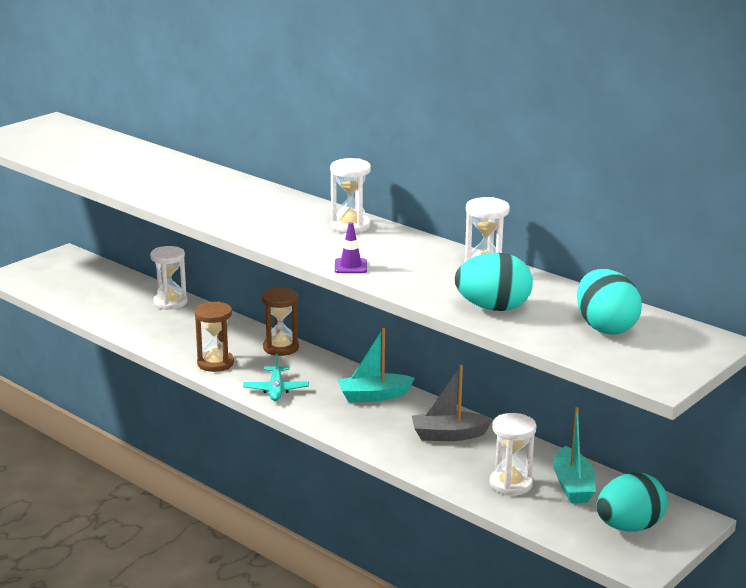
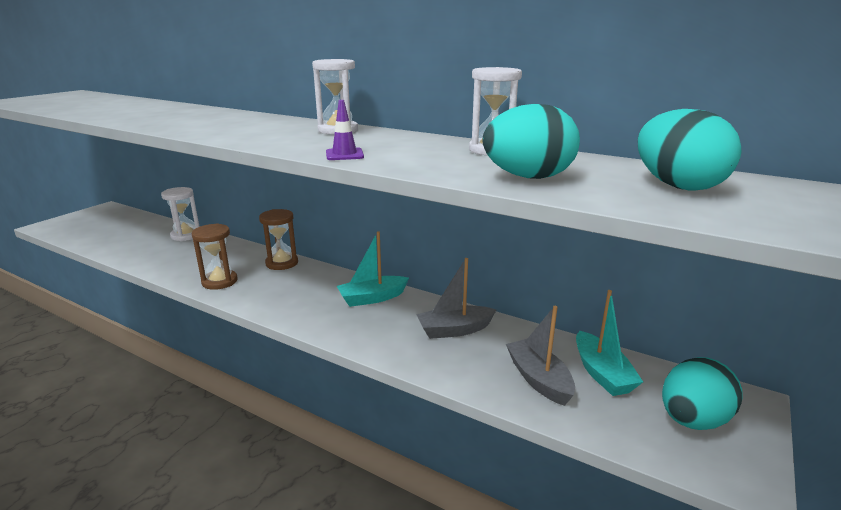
camera: 10 degrees left, 0 degrees up
turquoise plane [243,354,309,401] -> none
white hourglass [490,413,537,496] -> grey boat [506,306,575,406]

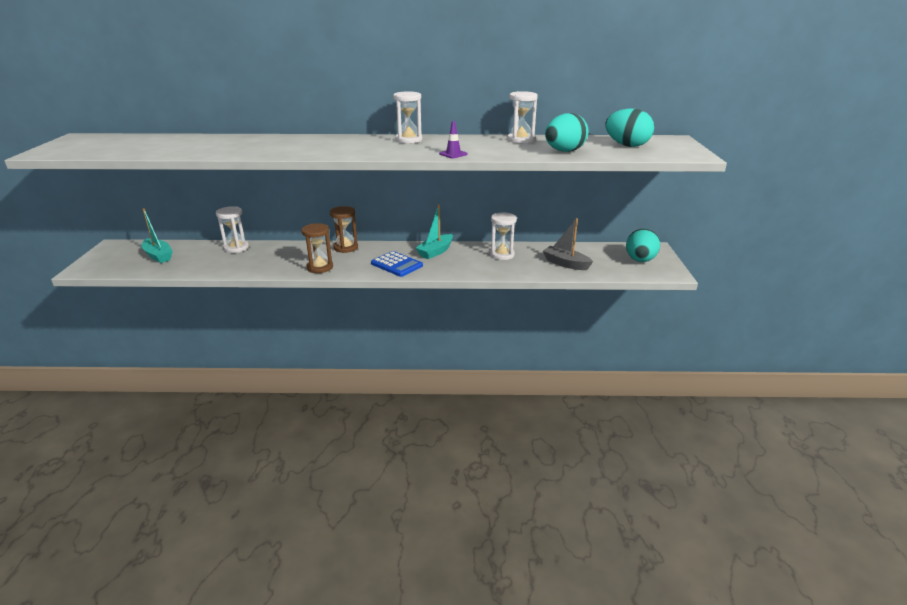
camera: 30 degrees left, 5 degrees up
grey boat [416,258,496,339] -> white hourglass [490,212,517,260]
turquoise boat [576,290,643,396] -> turquoise boat moved to [142,208,173,263]
none -> blue calculator [371,251,423,277]

